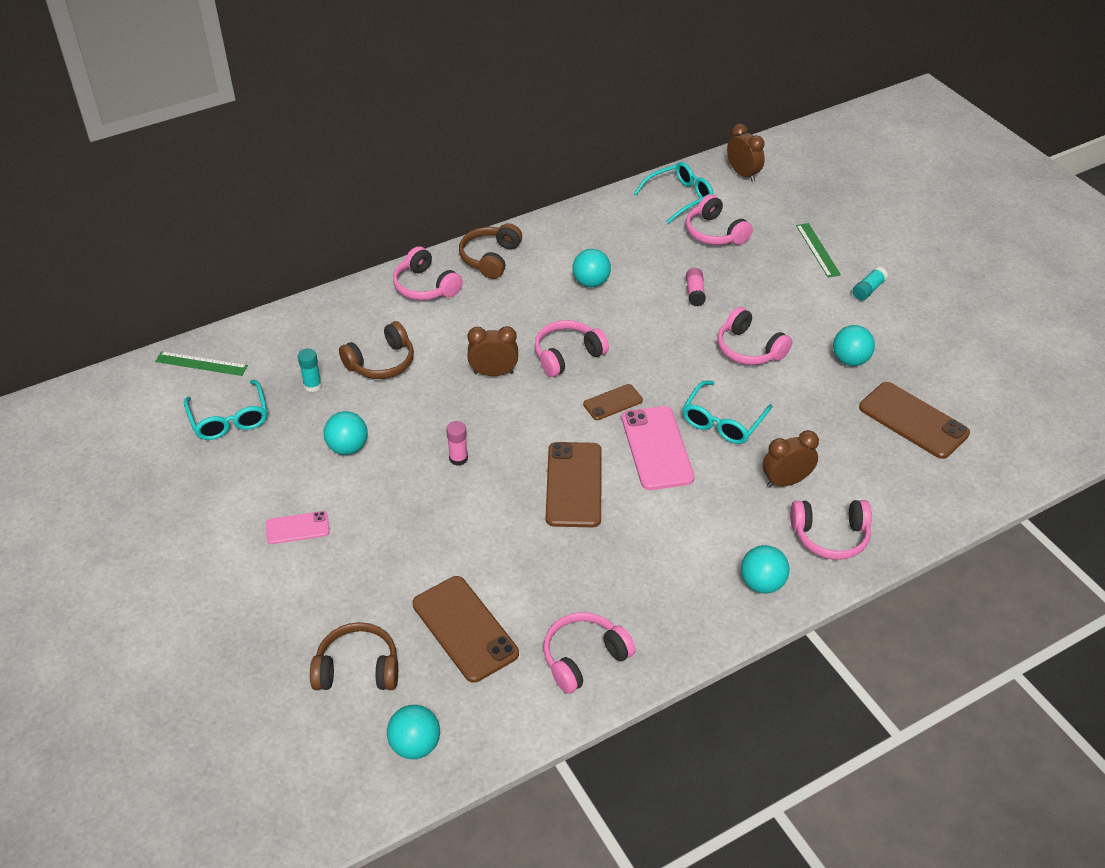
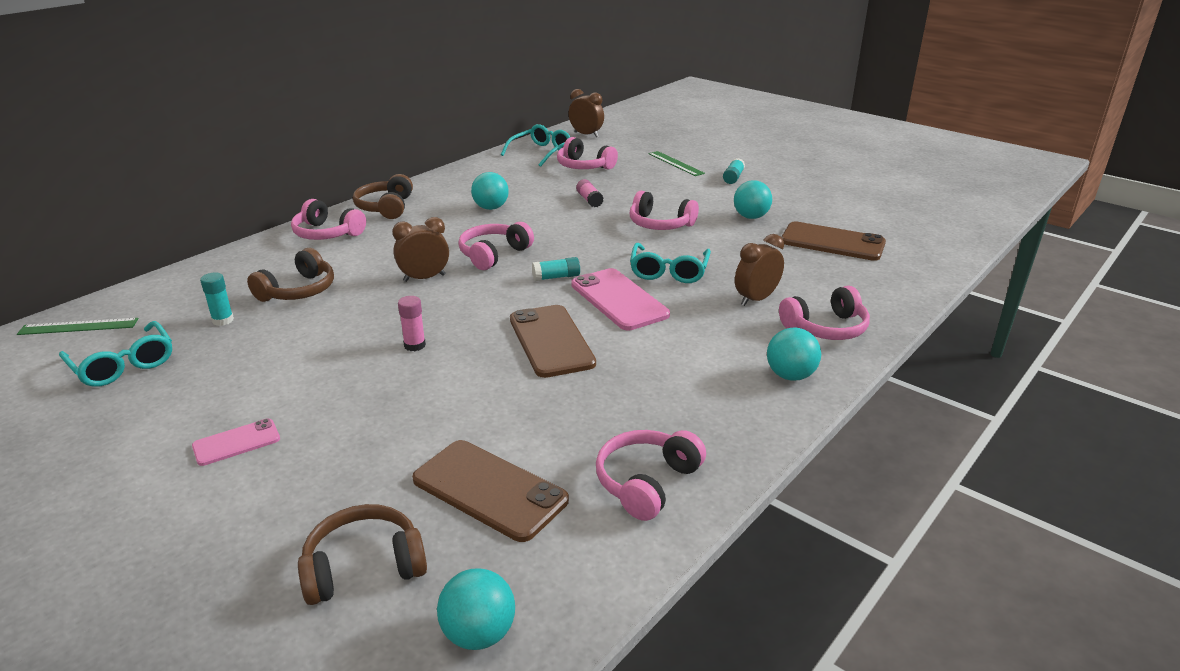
camera: 20 degrees left, 15 degrees down
turquoise ball [323,411,368,455] -> none
brown phone [583,384,643,420] -> turquoise glue stick [532,257,580,281]

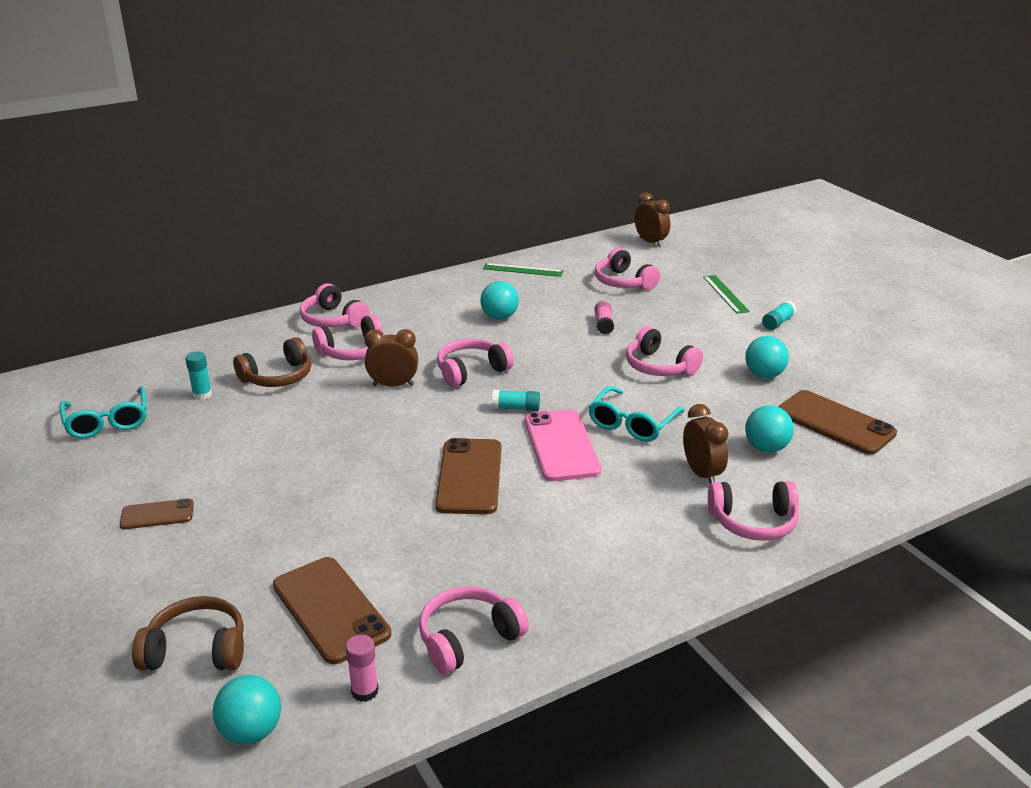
camera: 20 degrees right, 0 degrees up
green ruler [17,318,139,335] -> green ruler moved to [483,263,563,277]
pink phone [192,419,280,466] -> brown phone [120,498,194,529]
brown headphones [353,174,413,219] -> none
pink glue stick [398,296,426,351] -> pink glue stick moved to [345,635,379,702]
turquoise glasses [501,124,570,167] -> none
brown clock [735,234,784,306] -> brown clock turned 90 degrees clockwise [683,404,729,483]
turquoise ball [767,328,821,381] -> turquoise ball moved to [745,405,794,453]
none -> pink headphones [312,314,385,360]

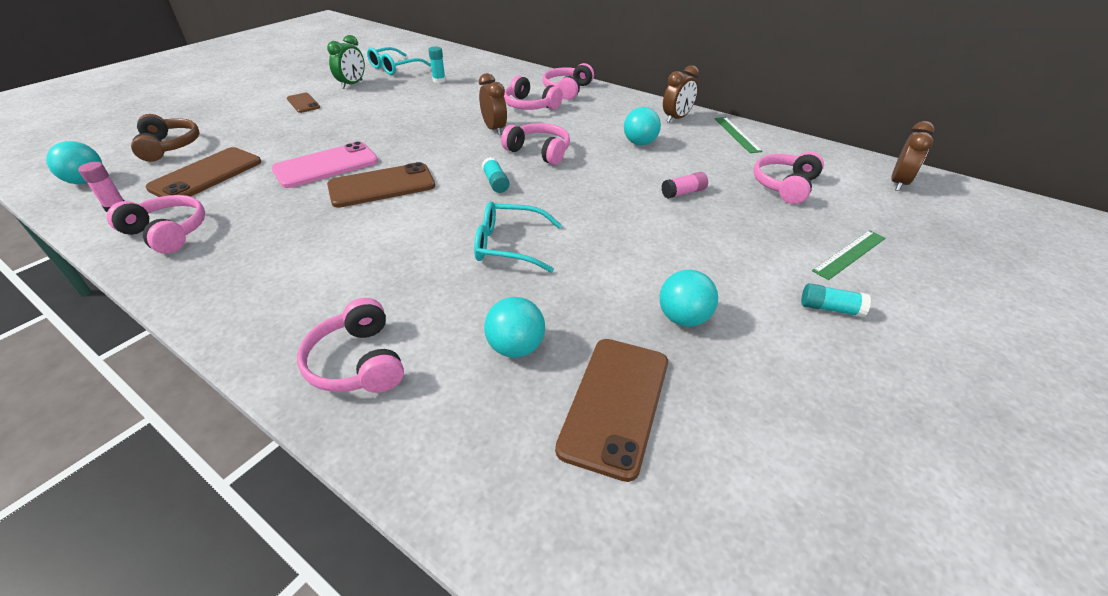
camera: 65 degrees right, 10 degrees up
brown headphones [233,337,311,387] -> none
pink phone [525,409,601,481] -> pink phone moved to [272,141,378,188]
pink headphones [626,326,703,376] -> none
brown clock [683,404,729,483] -> brown clock moved to [663,65,699,123]
none -> green clock [327,35,365,89]

